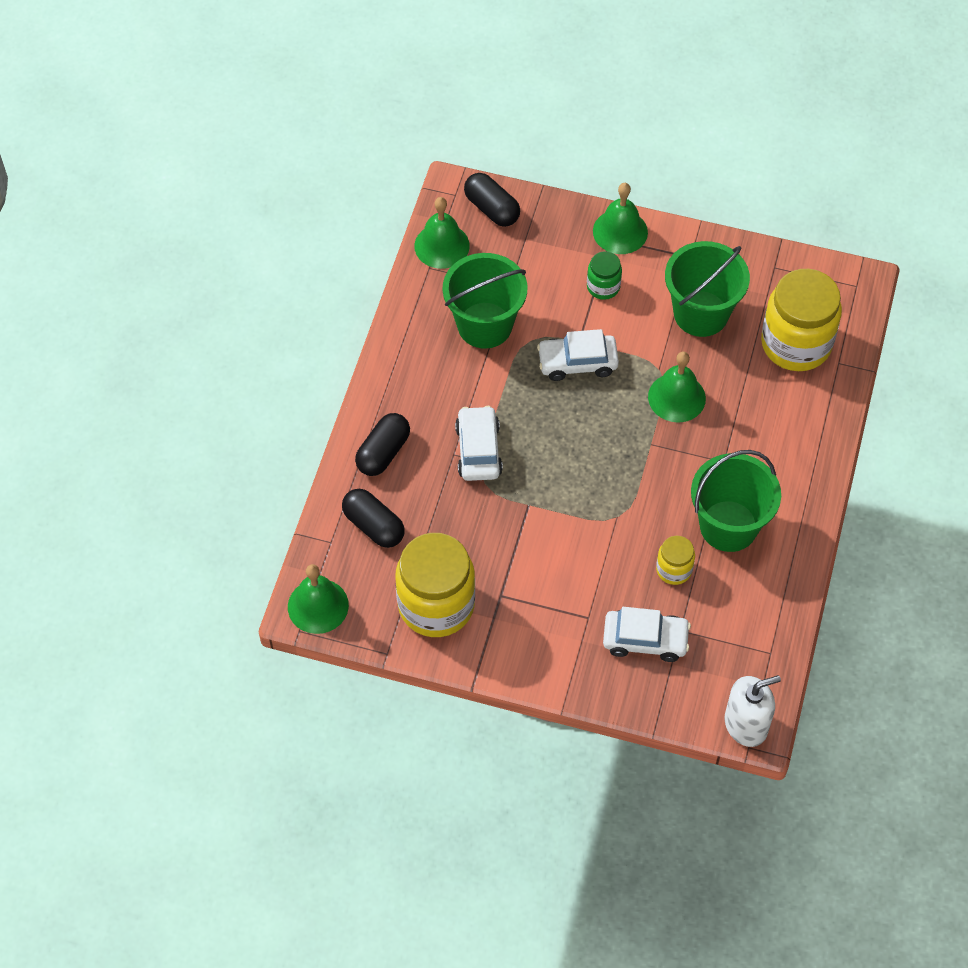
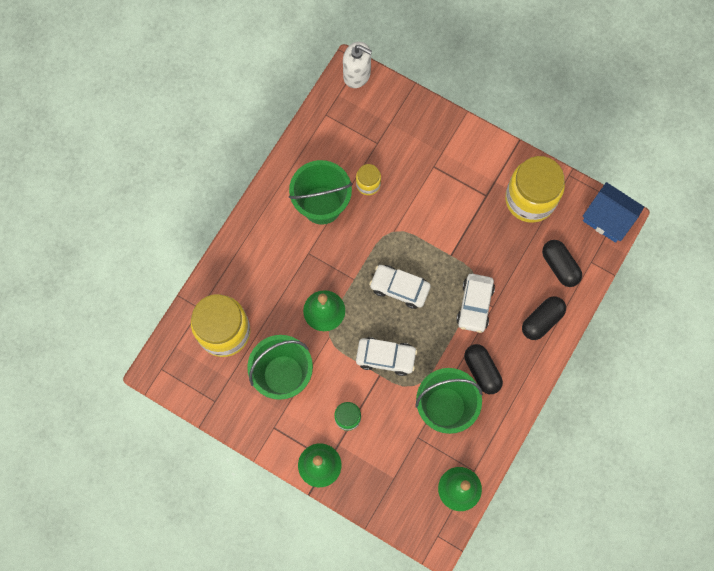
camera: 165 degrees left, 15 degrees up
green bell [288,564,349,634] -> blue house [583,182,644,243]
black capsule [464,173,520,227] -> black capsule moved to [464,344,503,394]
white car [603,607,691,662] -> white car moved to [369,265,431,309]
white soap dispenser [725,675,781,747] -> white soap dispenser turned 150 degrees counterclockwise [343,42,372,88]

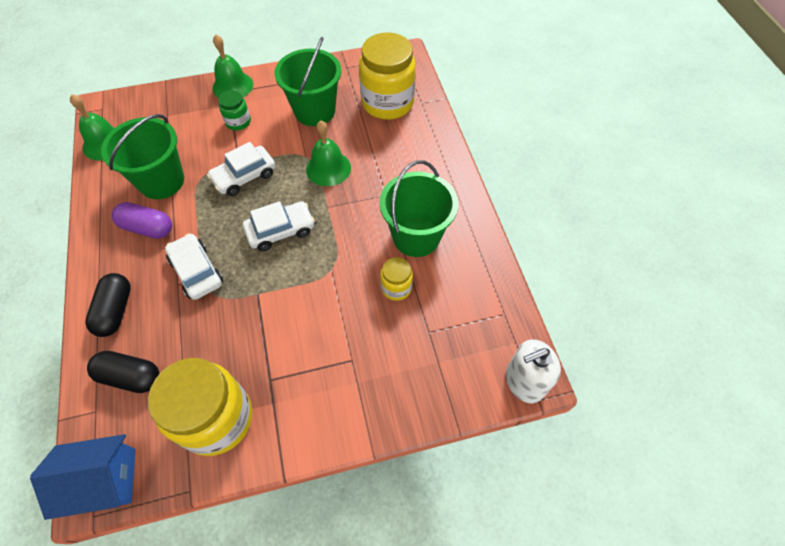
camera: 135 degrees right, 15 degrees down
black capsule [464,344,503,394] -> purple capsule [112,202,172,239]

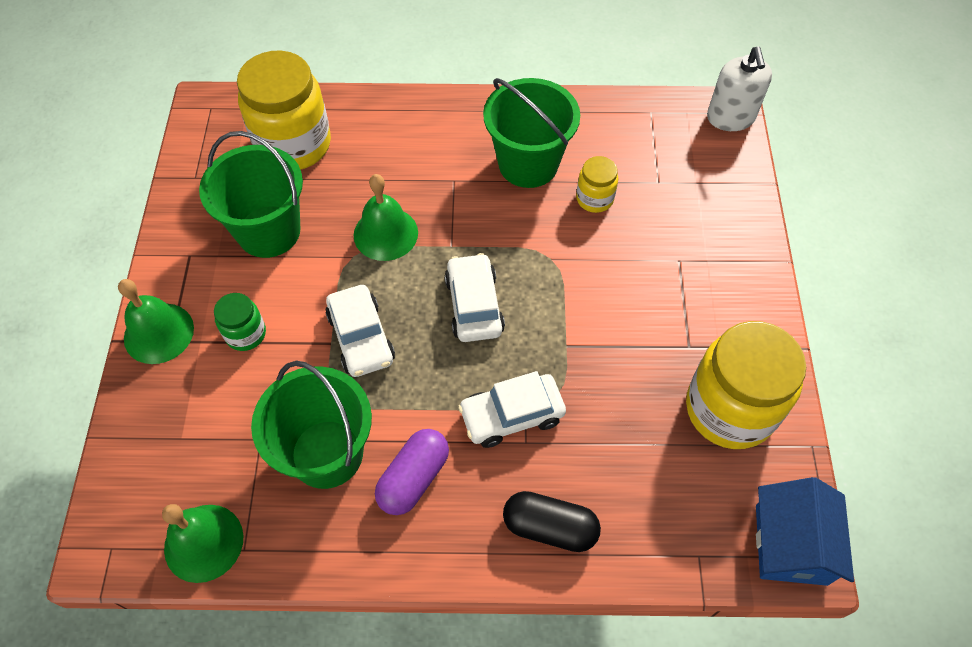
camera: 75 degrees left, 0 degrees up
black capsule [87,351,159,393] -> none

